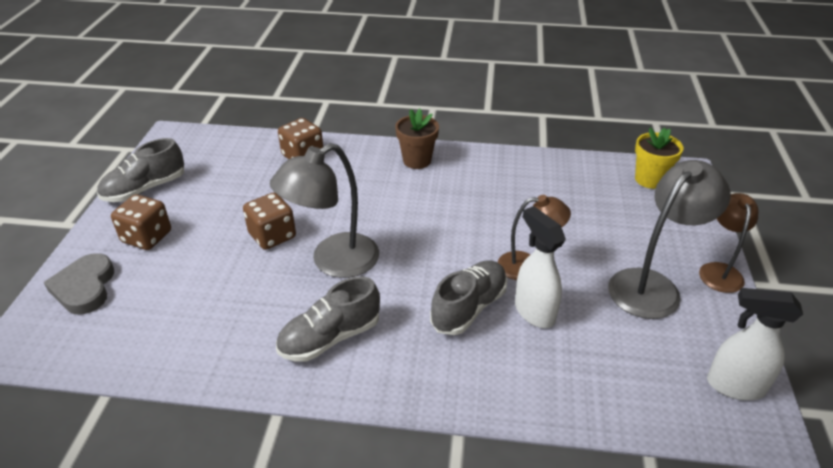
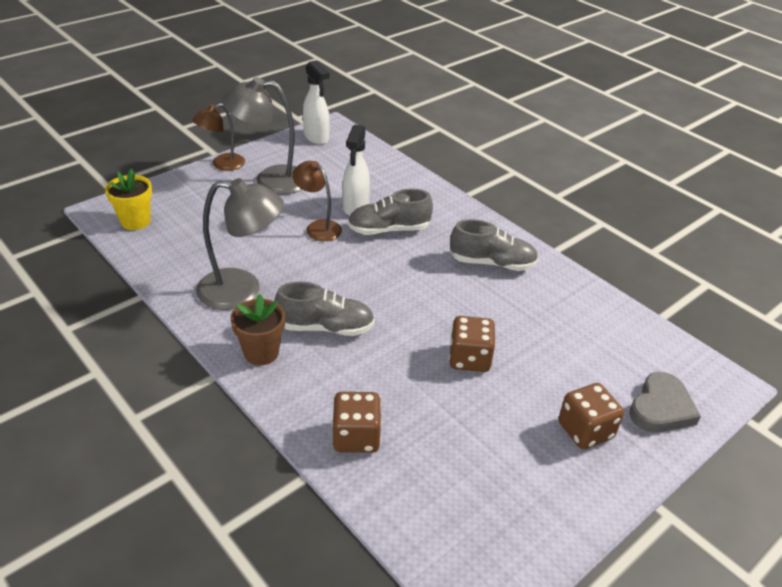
camera: 140 degrees left, 0 degrees up
grey shoe [97,138,184,202] -> grey shoe moved to [274,281,375,336]
grey lamp [270,143,379,278] -> grey lamp moved to [196,178,284,310]

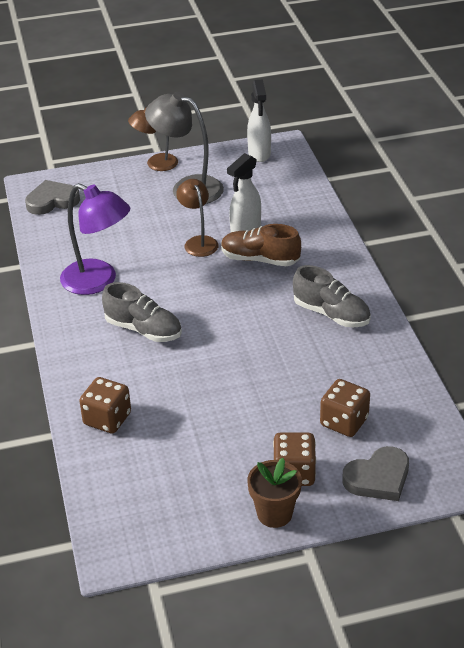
camera: 30 degrees right, 0 degrees up
yellow flower pot [105,169,152,230] -> grey heart [25,180,80,215]
grey lamp [196,178,284,310] -> purple lamp [60,183,130,295]
brown flower pot [231,294,285,365] -> brown flower pot moved to [247,458,302,528]
grey shoe [348,189,433,235] -> brown shoe [221,224,301,266]
brown dice [449,316,495,372] -> brown dice moved to [320,379,370,437]

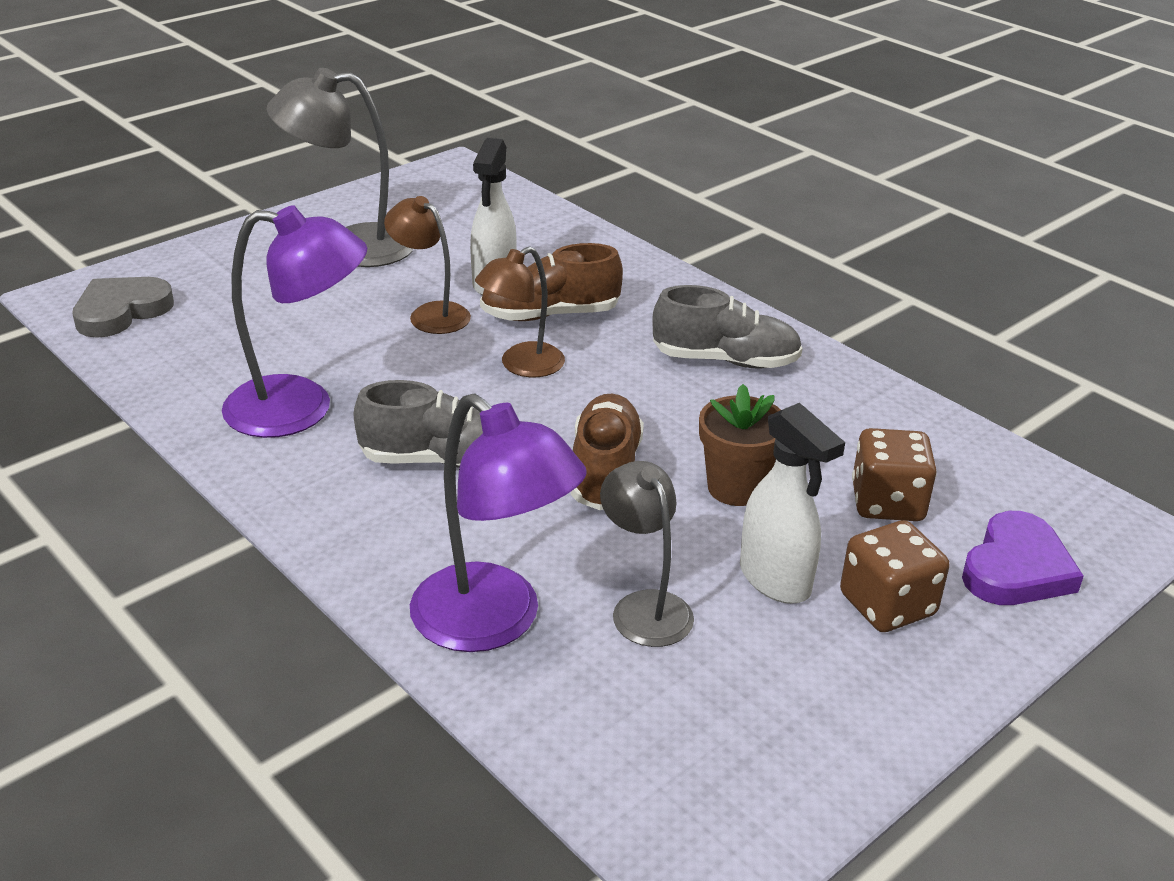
camera: 30 degrees left, 5 degrees down
brown dice [79,377,131,434] -> purple lamp [410,394,587,652]
brown lamp [128,107,178,171] -> brown lamp moved to [475,246,565,377]
white spray bottle [247,79,271,162] -> white spray bottle moved to [740,403,845,604]
brown flower pot [247,458,302,528] -> brown flower pot moved to [699,384,781,506]
grey heart [342,446,409,501] -> purple heart [962,511,1084,605]
none -> brown shoe [571,394,644,510]
none -> grey lamp [600,461,694,647]

